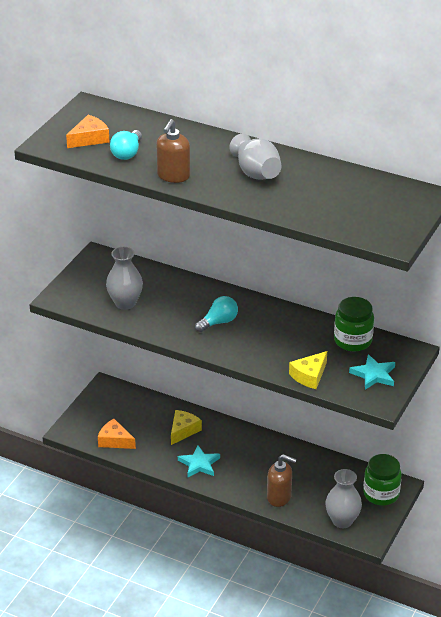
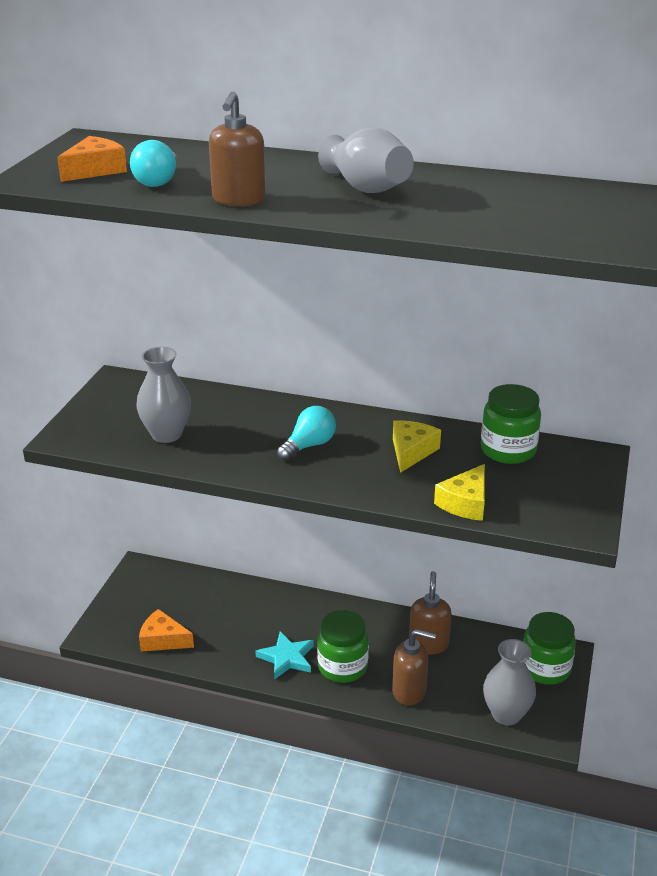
camera: 10 degrees left, 5 degrees down
yellow cheese [171,410,202,445] -> yellow cheese moved to [393,421,441,473]
turquoise star [349,354,395,390] -> none
none -> green jar [317,610,369,683]
none -> brown soap dispenser [409,571,452,655]

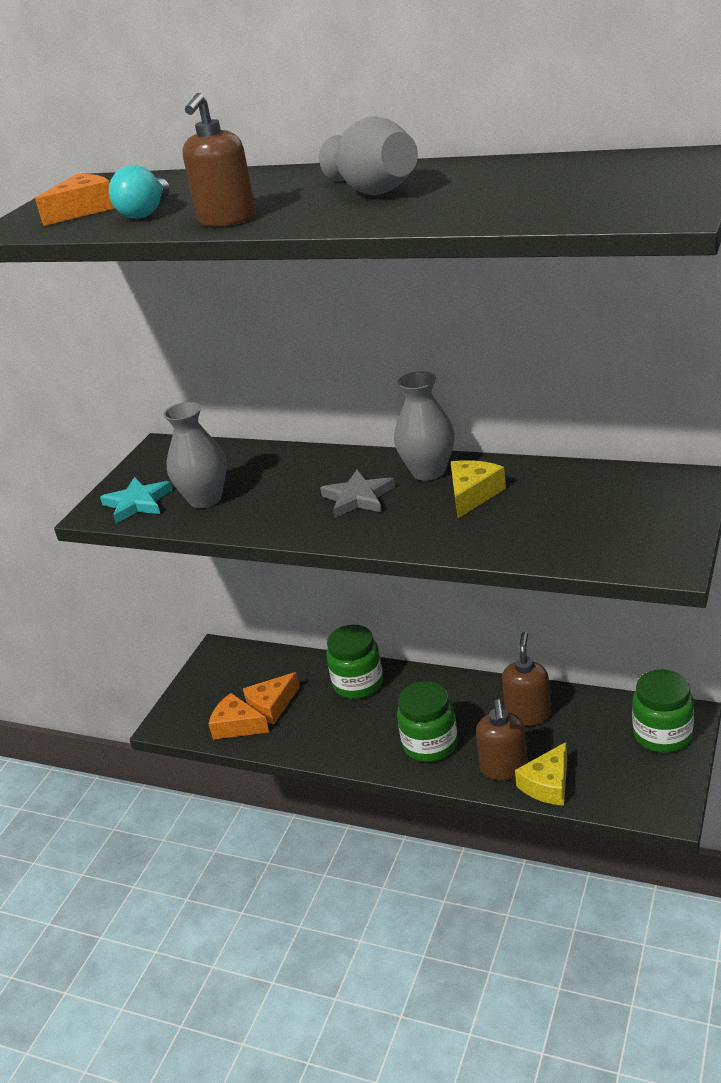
camera: 10 degrees right, 0 degrees up
turquoise star [255,631,314,680] -> turquoise star moved to [100,477,172,523]
turquoise light bulb [277,406,336,461] -> grey star [320,470,395,518]
brown soap dispenser [392,629,436,706] -> brown soap dispenser turned 75 degrees clockwise [476,699,528,781]
yellow cheese [434,464,485,521] -> yellow cheese moved to [515,742,567,806]
green jar [481,384,541,464] -> green jar moved to [326,625,383,699]
grey vase [483,639,536,725] -> grey vase moved to [394,371,455,481]
none -> orange cheese [243,672,300,724]

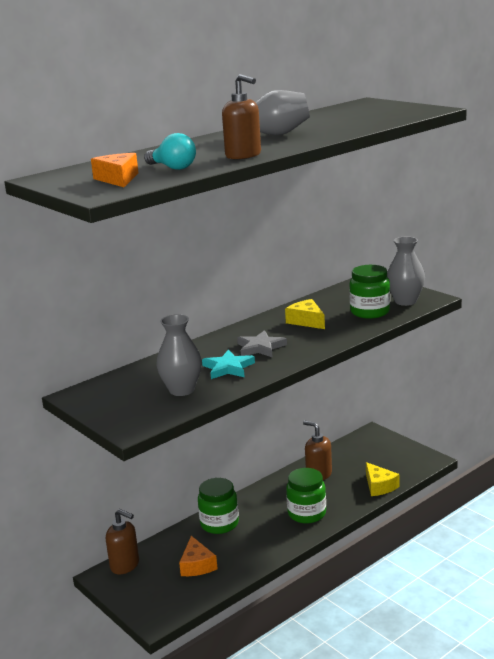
camera: 65 degrees left, 10 degrees down
turquoise star [100,477,172,523] -> turquoise star moved to [202,350,255,379]
orange cheese [209,693,269,740] -> none
grey vase [394,371,455,481] -> grey vase moved to [387,237,425,306]
brown soap dispenser [476,699,528,781] -> brown soap dispenser moved to [106,509,139,574]
green jar [632,669,694,753] -> green jar moved to [349,265,390,319]

